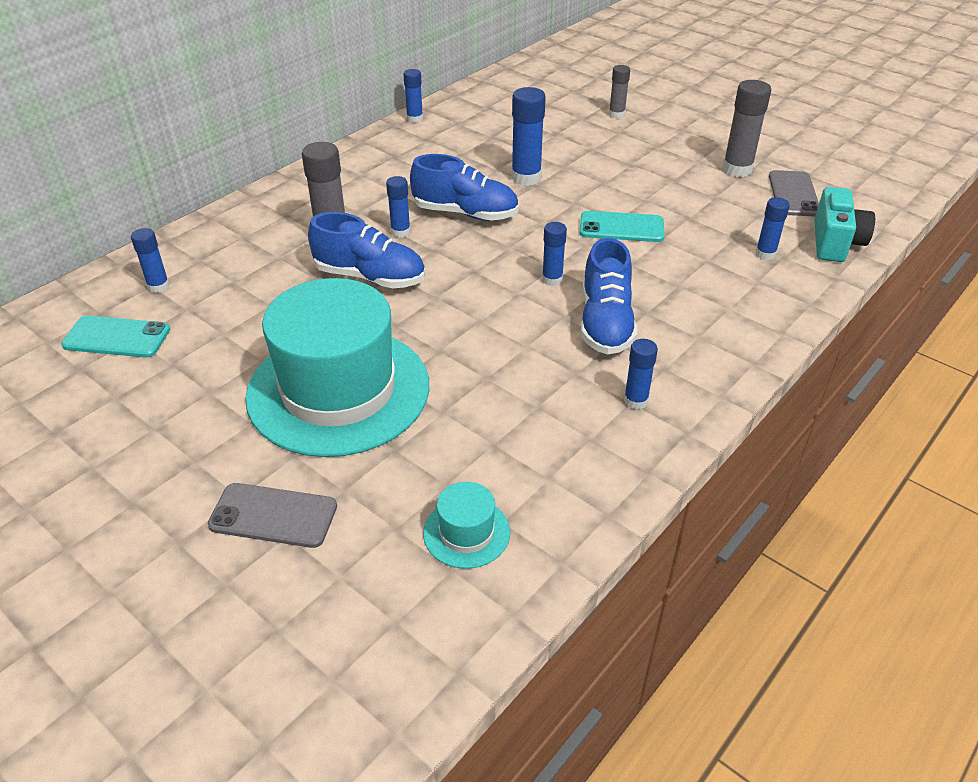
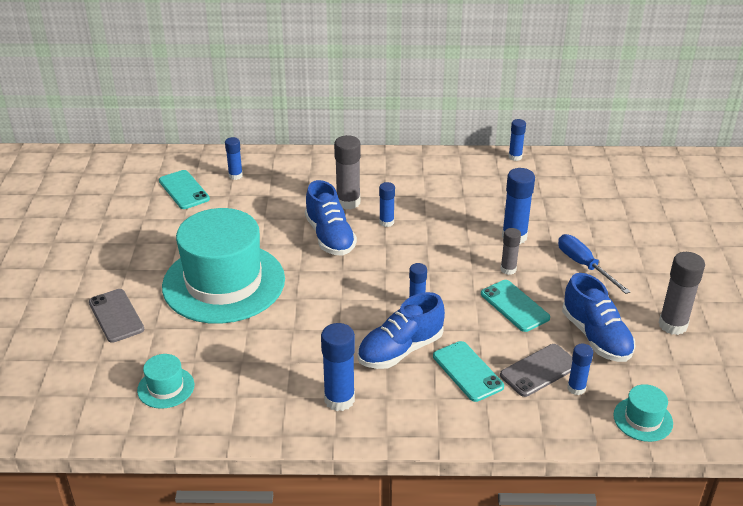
camera: 50 degrees right, 5 degrees down
blue shoe [410,154,519,221] -> blue shoe moved to [562,273,635,362]
grey glue stick [609,65,630,118] -> grey glue stick moved to [501,228,521,275]
blue glue stick [624,339,658,410] -> blue glue stick [321,323,355,411], size x1.66
grey phone [769,170,819,217] -> grey phone moved to [500,344,572,397]
turquoise camera [814,187,875,262] -> turquoise hat [613,384,673,442]
none -> turquoise phone [433,341,504,402]
none -> blue screwdriver [558,234,631,294]

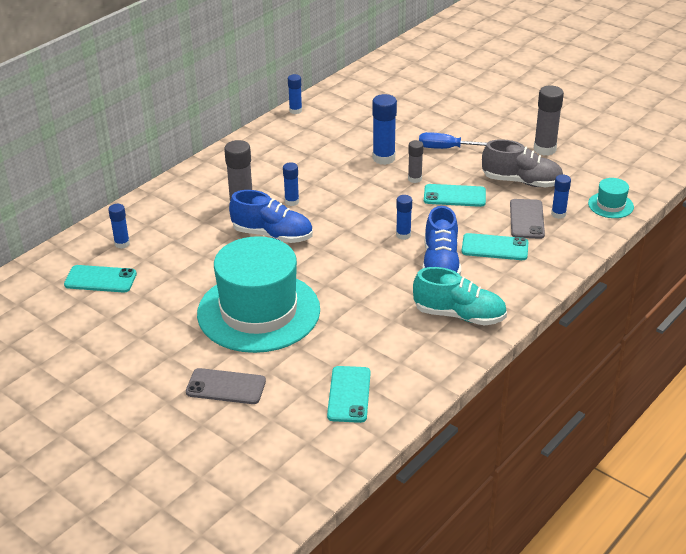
camera: 50 degrees left, 0 degrees up
turquoise hat [137,354,194,409] -> turquoise phone [327,366,371,423]
blue glue stick [321,323,355,411] -> turquoise shoe [413,267,507,326]
blue shoe [562,273,635,362] -> grey shoe [482,139,563,187]

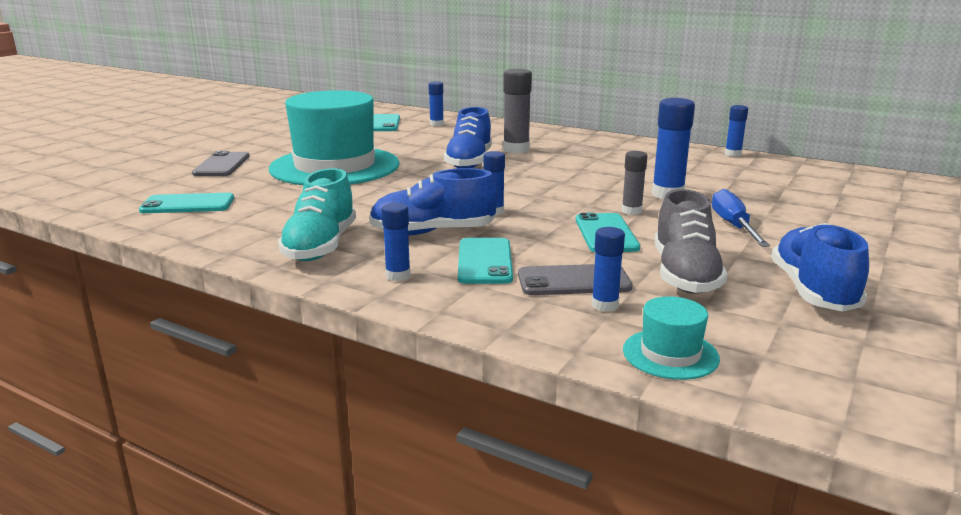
camera: 80 degrees right, 15 degrees down
blue glue stick [283,162,299,206] -> blue glue stick moved to [381,203,411,281]
grey glue stick [534,86,564,156] -> blue shoe [771,223,869,312]

